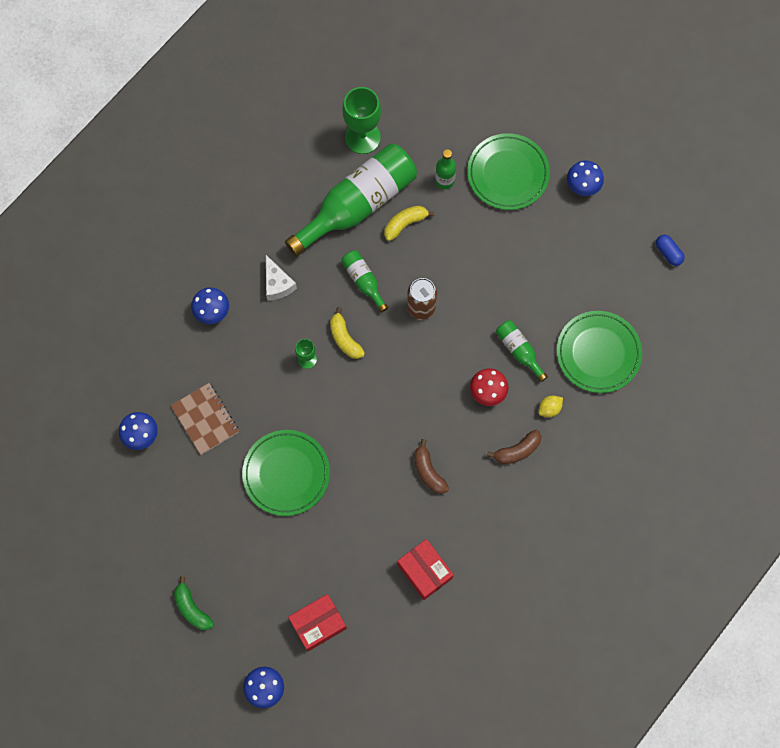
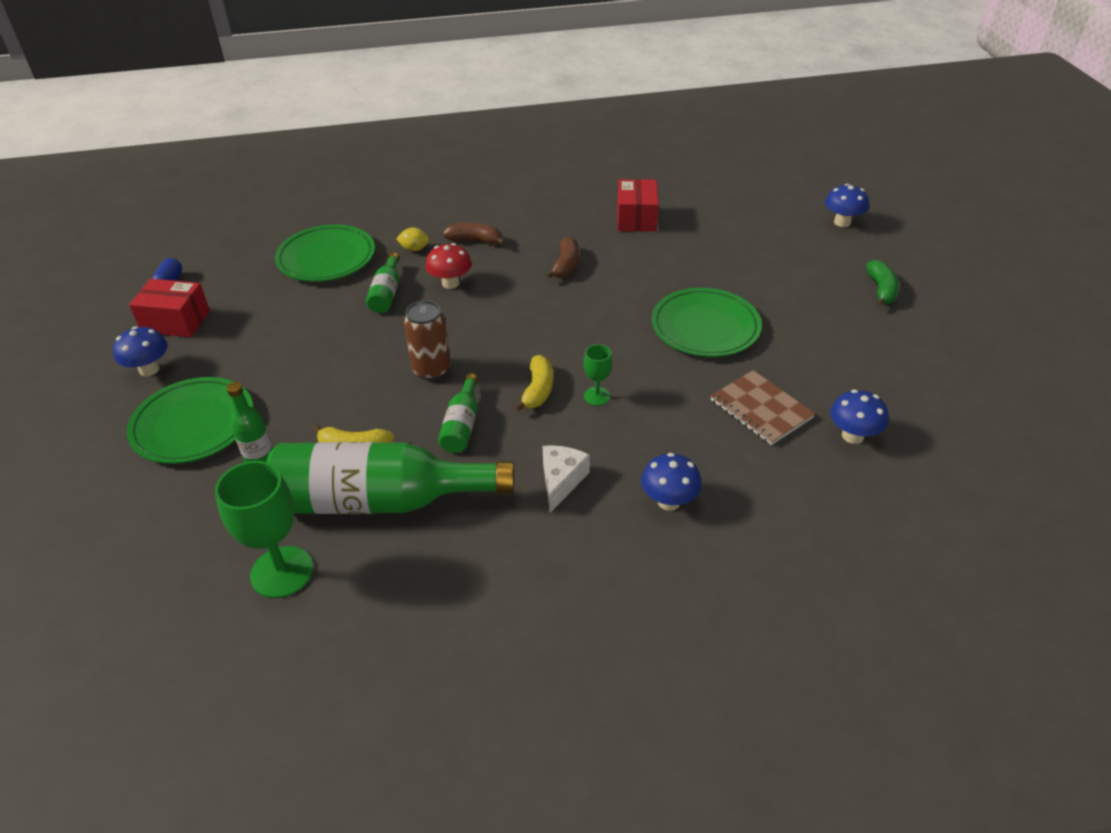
camera: 140 degrees left, 30 degrees down
brown notebook [171,383,239,455] -> brown notebook turned 45 degrees counterclockwise [711,370,815,445]
red box [288,594,347,651] -> red box moved to [129,279,210,337]

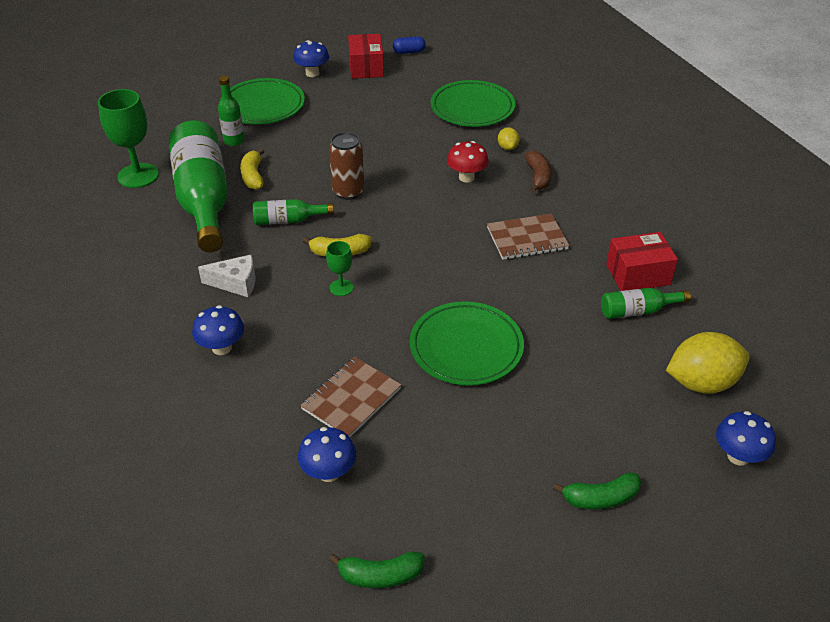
camera: 75 degrees right, 0 degrees up
green bottle [366,252,400,313] -> green bottle moved to [601,288,691,319]
brown banana [546,236,579,279] -> brown notebook [487,214,569,260]
none -> green banana [329,552,425,588]
none -> yellow lemon [666,332,750,394]

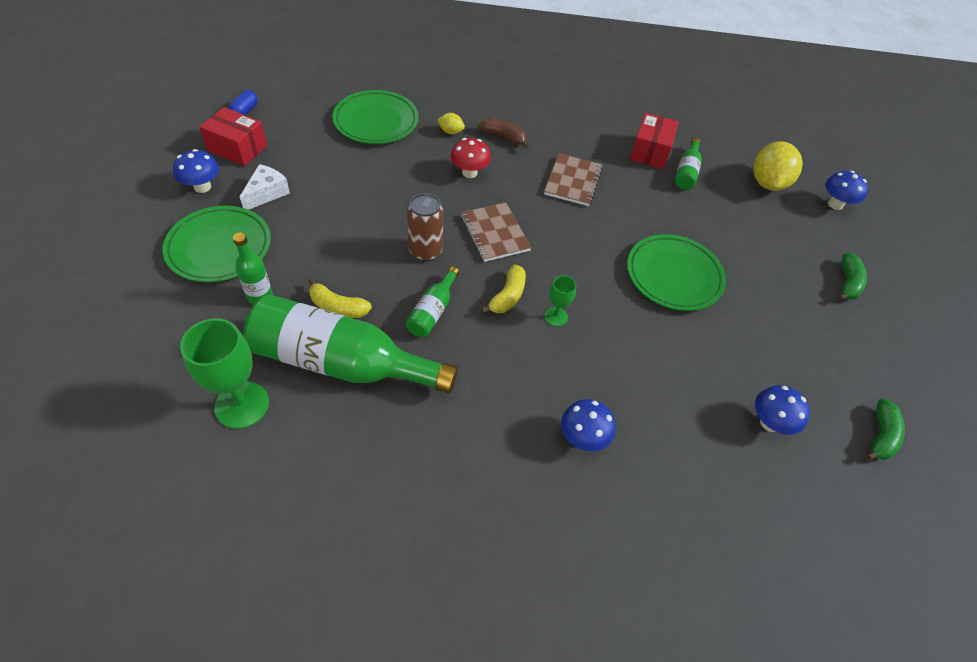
camera: 65 degrees left, 10 degrees up
white cheese [198,254,255,297] -> white cheese moved to [240,164,290,210]
brown notebook [300,357,401,437] -> brown notebook moved to [461,202,531,262]

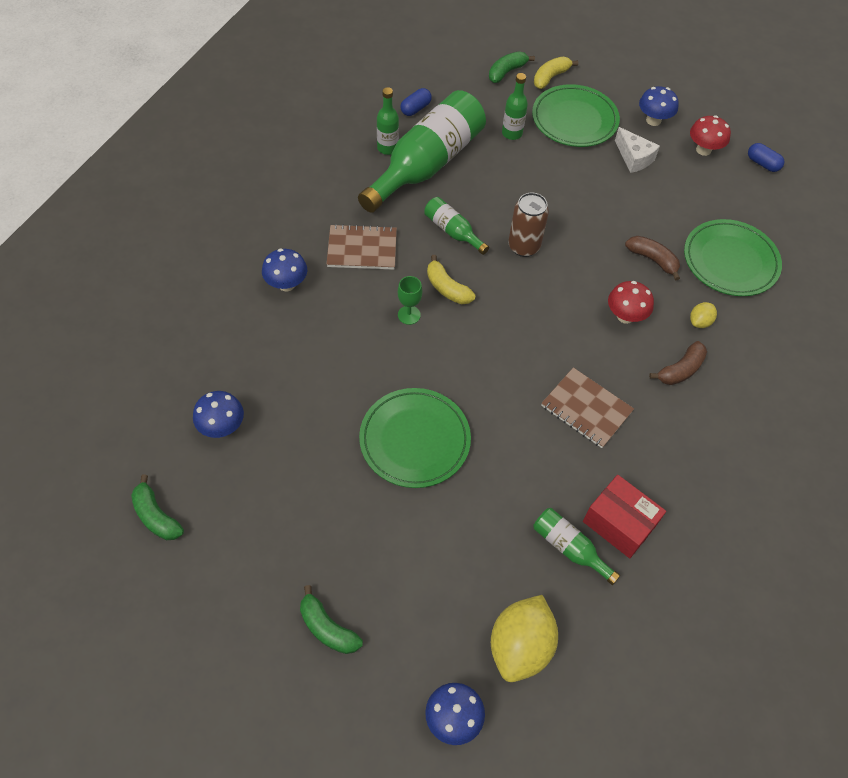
camera: 115 degrees right, 5 degrees up
green goblet [180,318,269,429] -> blue capsule [401,88,432,116]
red box [199,107,267,166] -> red mushroom [690,115,731,156]
yellow banana [308,278,372,318] -> yellow banana moved to [534,57,578,89]
brown notebook [461,202,531,262] -> brown notebook moved to [327,224,397,270]
yellow lemon [753,141,803,191] -> yellow lemon turned 75 degrees clockwise [491,595,558,682]
none -> green bottle [377,87,399,155]
none -> green banana [489,52,535,83]
none -> brown banana [625,236,680,281]

